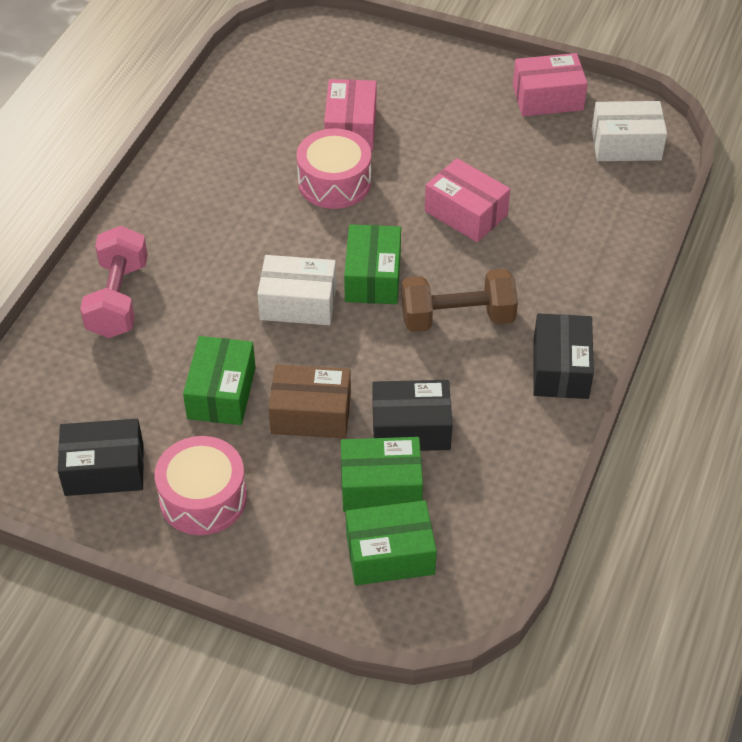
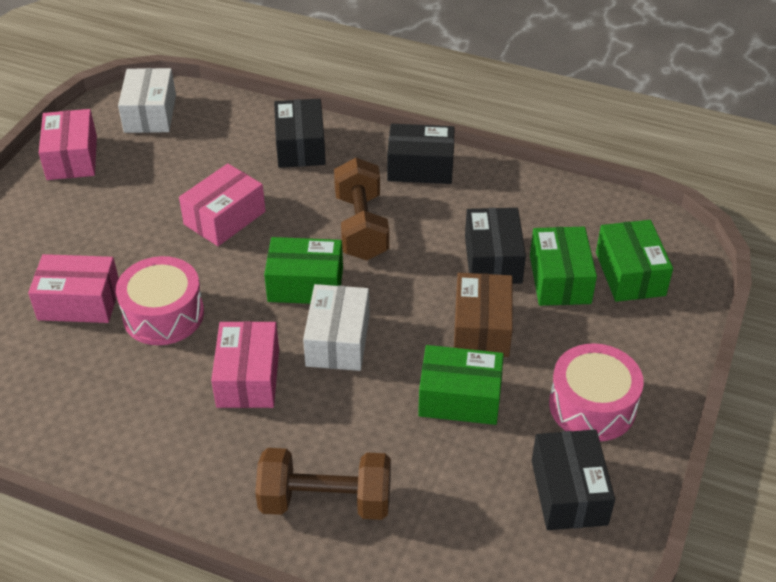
camera: 90 degrees left, 5 degrees down
pink dumbbell [80,226,148,338] -> brown dumbbell [255,448,391,520]
none -> pink box [211,321,279,408]
none -> black box [274,99,326,168]

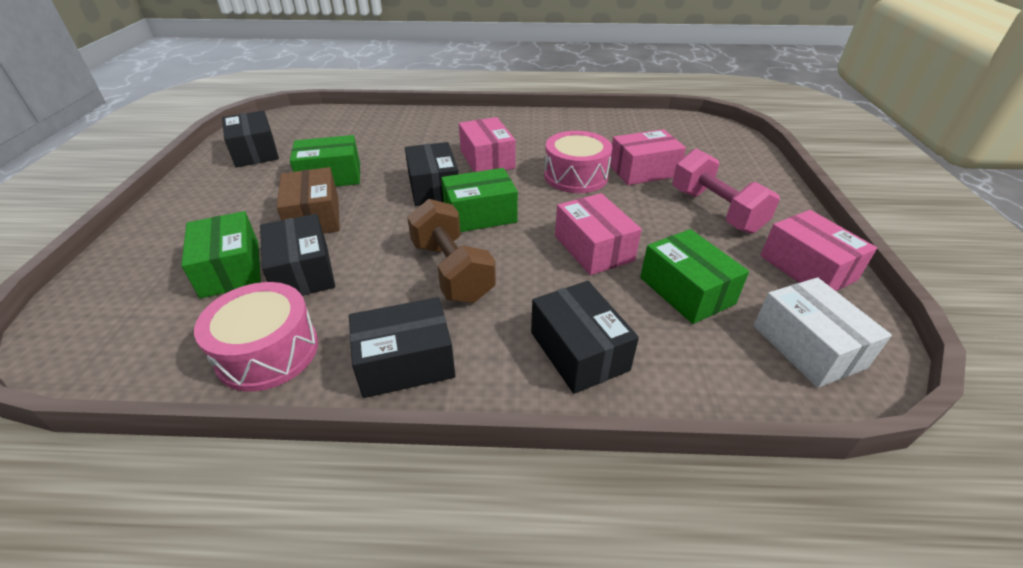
camera: 160 degrees right, 5 degrees down
pink box [179,163,266,246] -> pink box turned 45 degrees counterclockwise [555,193,642,275]
brown dumbbell [255,448,391,520] -> none
white box [303,284,369,371] -> black box [405,142,459,206]
pink drum [549,343,644,441] -> pink drum moved to [194,282,318,392]
green box [596,220,673,302] -> green box moved to [640,229,749,324]
none -> pink dumbbell [672,148,780,234]

